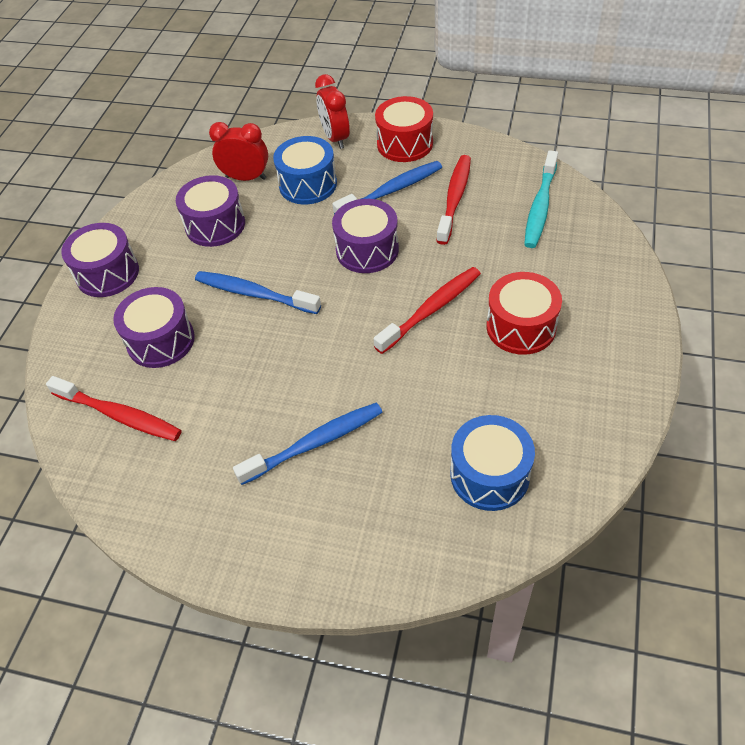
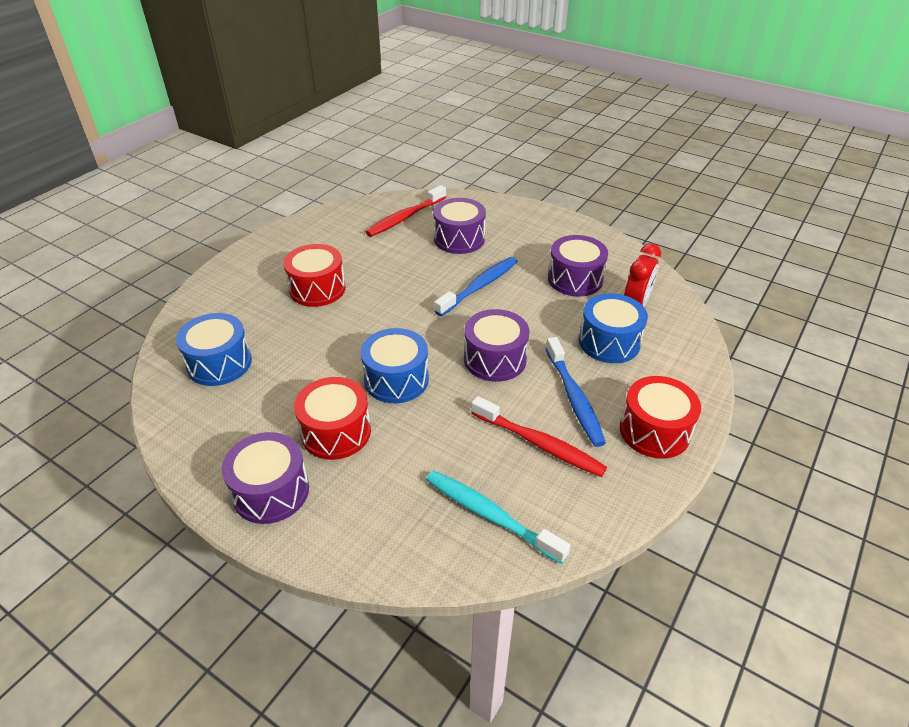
camera: 105 degrees right, 10 degrees down
purple drum [61,223,139,297] -> purple drum moved to [222,432,309,524]
blue toothbrush [233,402,383,485] -> red drum [284,244,346,307]
red clock [315,74,350,149] -> none
red toothbrush [373,267,481,354] -> blue drum [361,328,429,403]

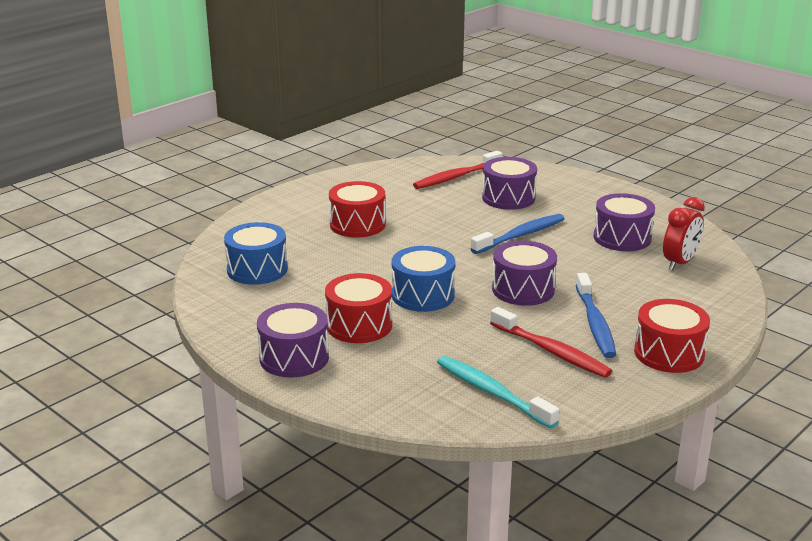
camera: 10 degrees right, 15 degrees down
blue drum [579,293,648,363] -> none

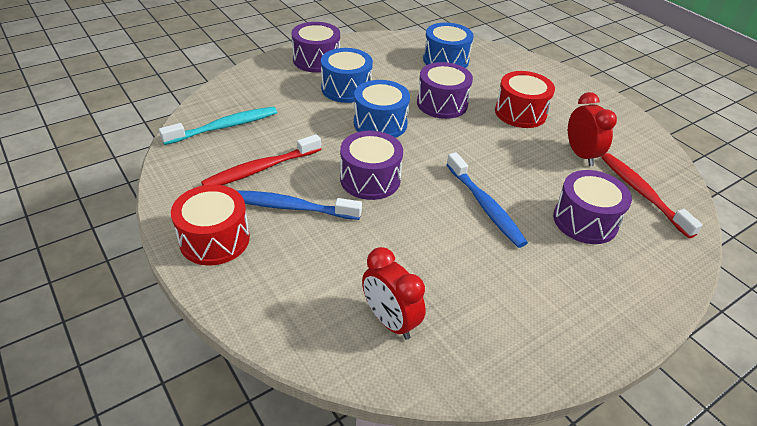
camera: 100 degrees right, 15 degrees up
red drum [325,273,392,343] -> blue drum [321,48,373,103]
purple drum [593,193,655,251] -> purple drum moved to [417,62,473,119]
none -> red clock [568,92,617,166]

